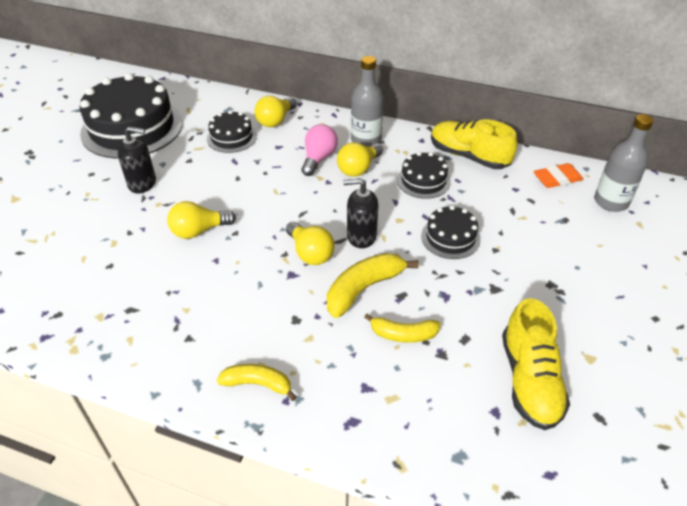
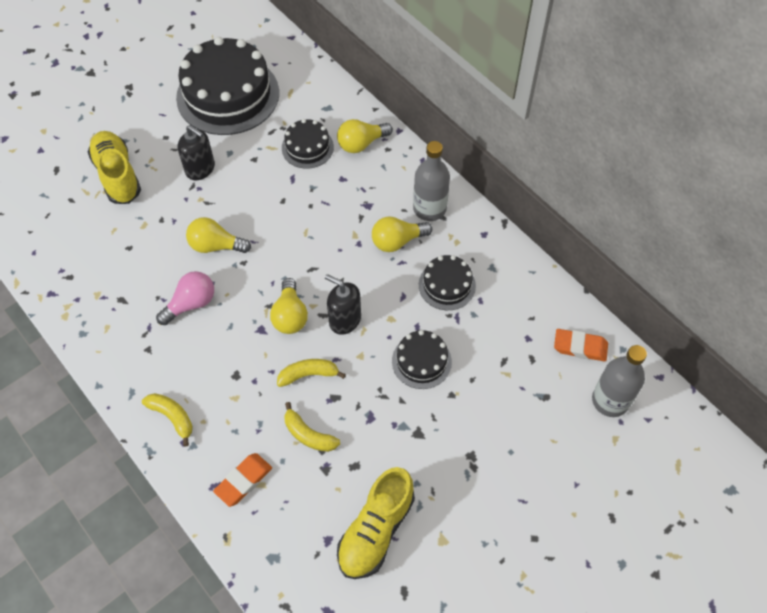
camera: 30 degrees right, 15 degrees up
pink light bulb [302,124,338,176] -> pink light bulb moved to [156,271,214,325]
yellow banana [327,253,419,318] -> yellow banana [277,359,346,387], size x0.65
yellow shoe [431,119,517,169] -> yellow shoe moved to [87,131,141,204]
none -> orange eraser [213,453,272,507]

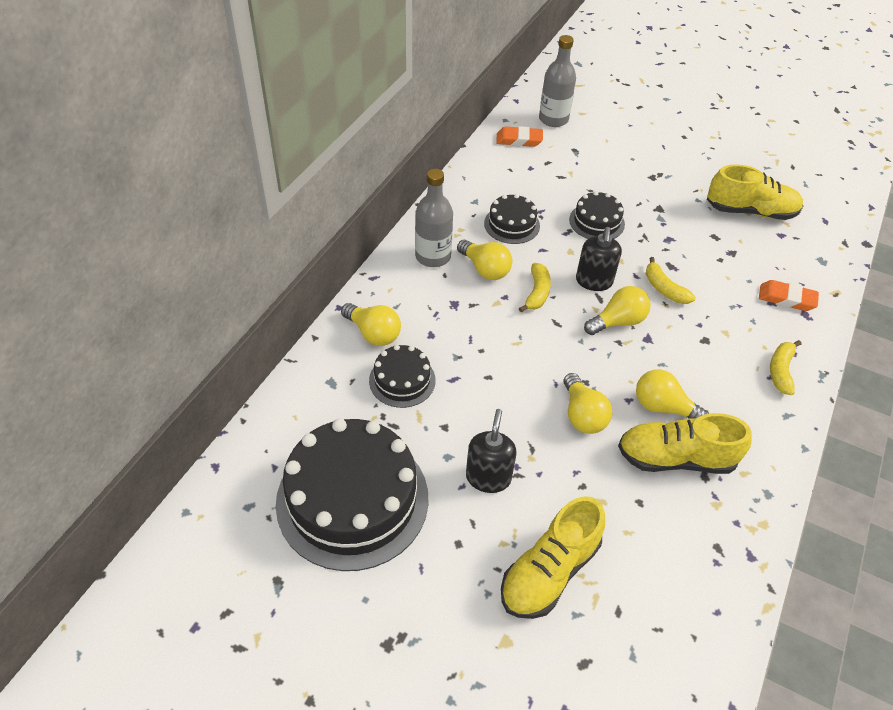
camera: 115 degrees left, 10 degrees down
pink light bulb [156,271,214,325] -> yellow light bulb [636,369,709,419]
yellow banana [284,402,340,452] -> yellow banana moved to [519,263,551,312]
orange eraser [554,329,608,362] -> orange eraser turned 75 degrees counterclockwise [496,126,543,147]
none -> yellow shoe [618,413,752,474]

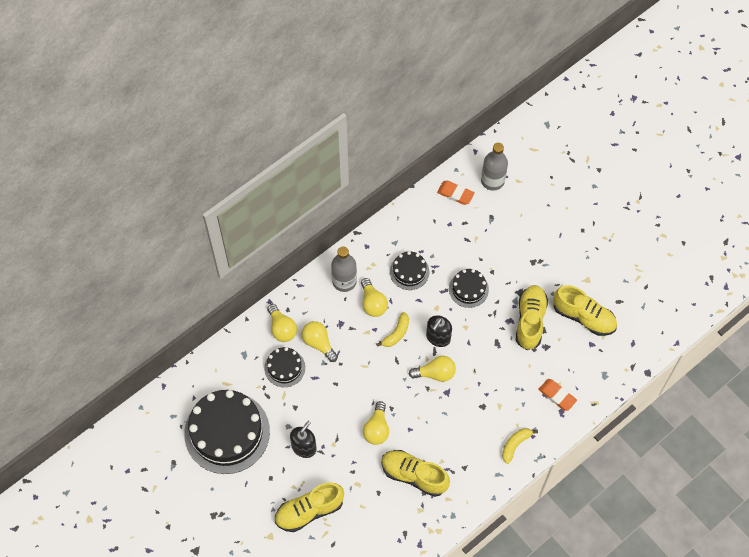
camera: 25 degrees right, 15 degrees up
yellow light bulb [636,369,709,419] -> yellow light bulb moved to [302,321,338,362]
yellow banana [646,257,696,304] -> none
none -> yellow shoe [516,285,548,350]

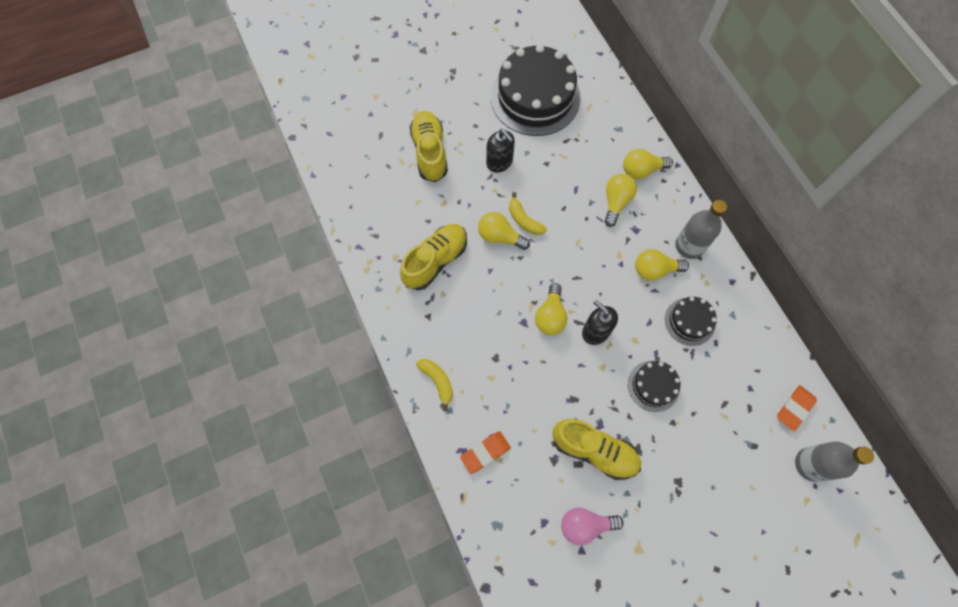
camera: 105 degrees right, 5 degrees up
black cake [264,347,305,387] -> none
yellow light bulb [302,321,338,362] -> yellow light bulb turned 45 degrees counterclockwise [604,174,637,227]
yellow banana [376,312,409,347] -> yellow banana moved to [509,192,547,235]
yellow shoe [553,285,617,336] -> pink light bulb [561,507,624,546]

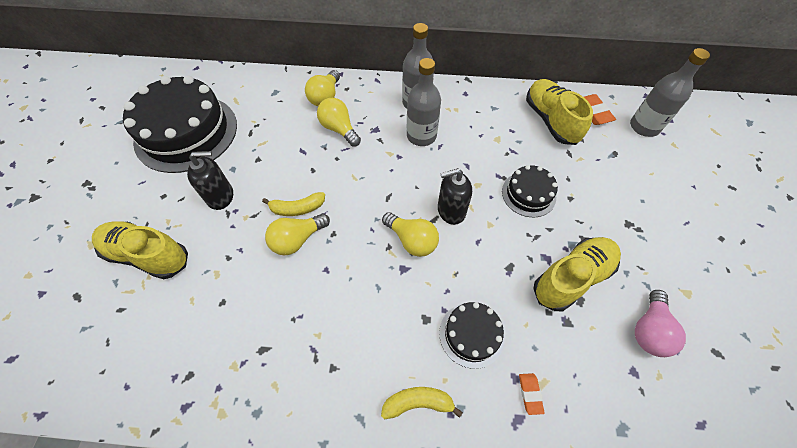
camera: 60 degrees left, 10 degrees down
yellow shoe [400,224,467,290] -> yellow shoe moved to [526,79,593,145]
orange eraser [460,431,511,474] -> orange eraser [519,373,545,415], size x0.61
yellow light bulb [635,249,689,281] -> grey bottle [407,58,441,146]
black cake [665,297,717,346] -> black cake moved to [439,302,505,369]

